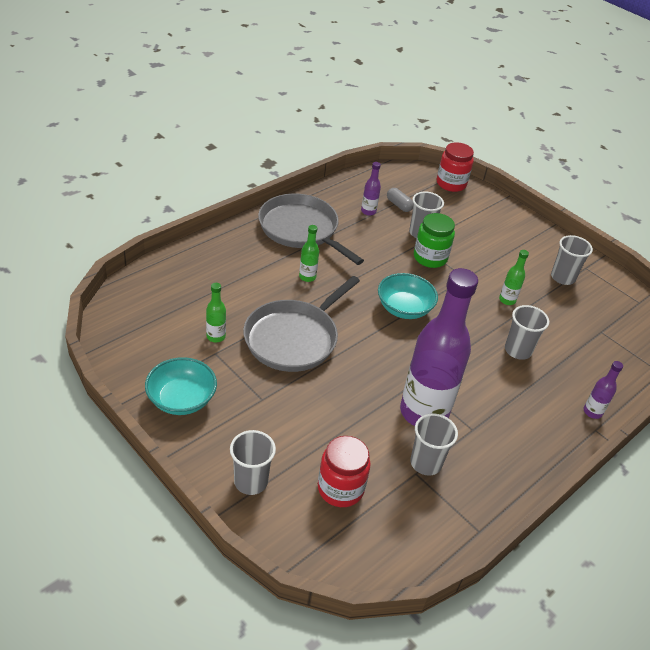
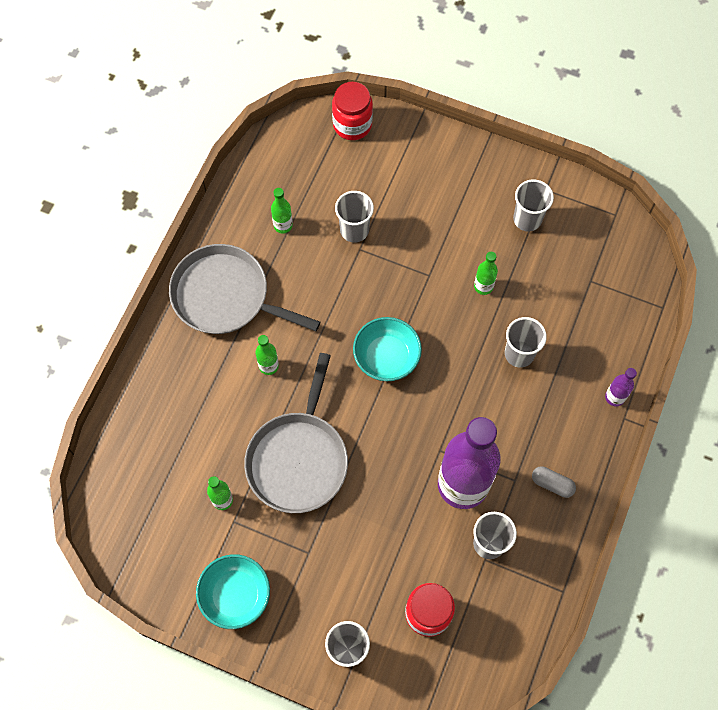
camera: 20 degrees left, 25 degrees up
purple bottle [361,162,381,216] -> green bottle [271,188,293,233]
grey capsule [387,188,413,212] -> grey capsule moved to [532,466,576,498]
green jar [414,213,455,268] -> none

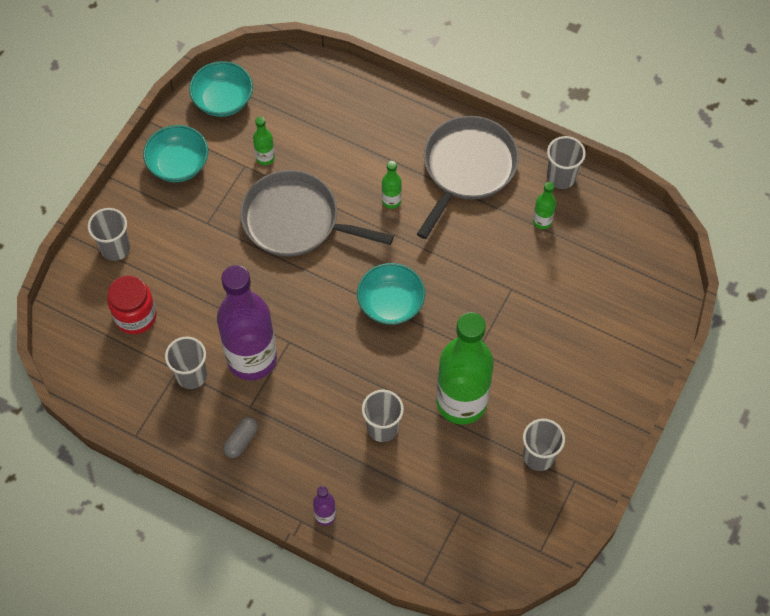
camera: 95 degrees right, 5 degrees down
red jar [332,82,373,140] -> none
grey cup [335,191,374,243] -> grey cup moved to [547,136,586,189]
green bottle [474,252,498,295] -> green bottle [436,312,494,425], size x2.47
none -> turquoise bowl [189,61,253,117]

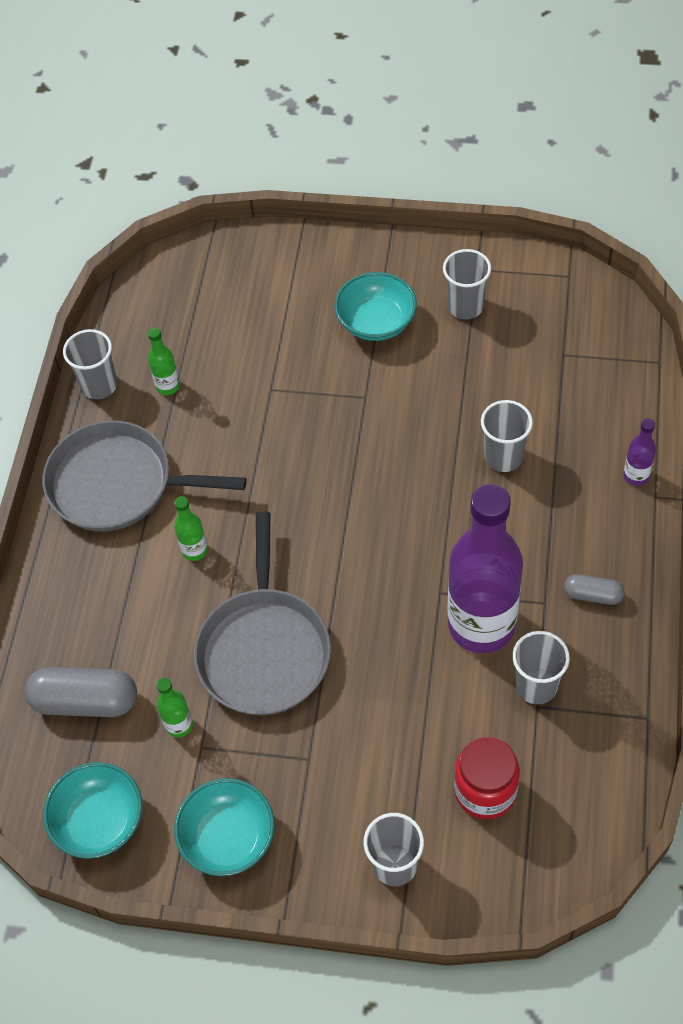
camera: 105 degrees left, 5 degrees down
turquoise bowl [357,263,425,325] -> turquoise bowl moved to [334,272,417,341]
green bottle [436,312,494,425] -> none
none -> grey capsule [24,667,137,717]

